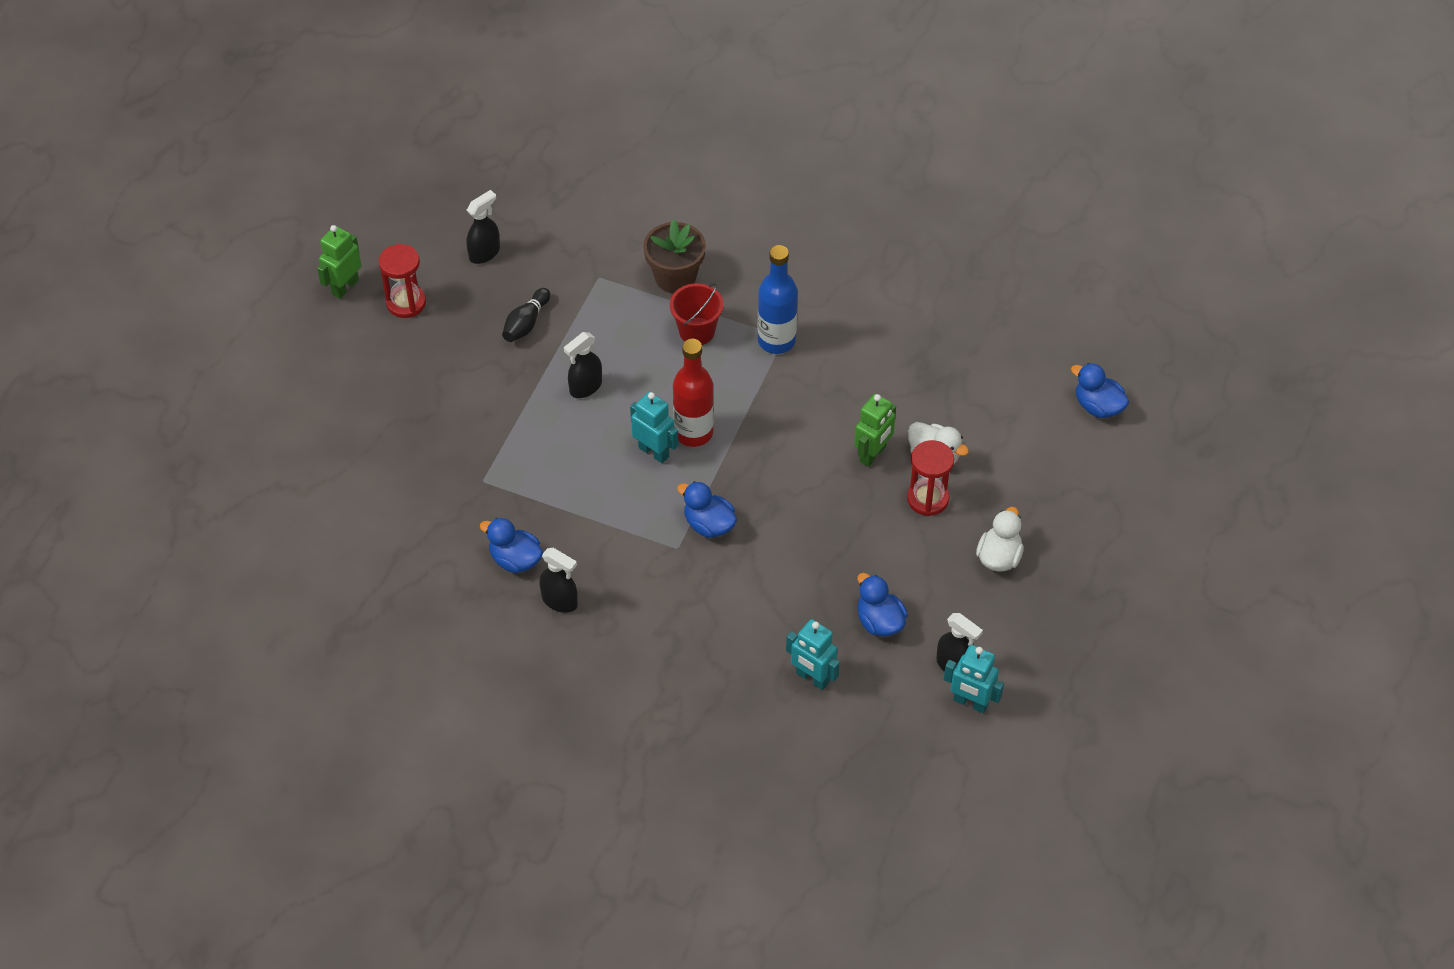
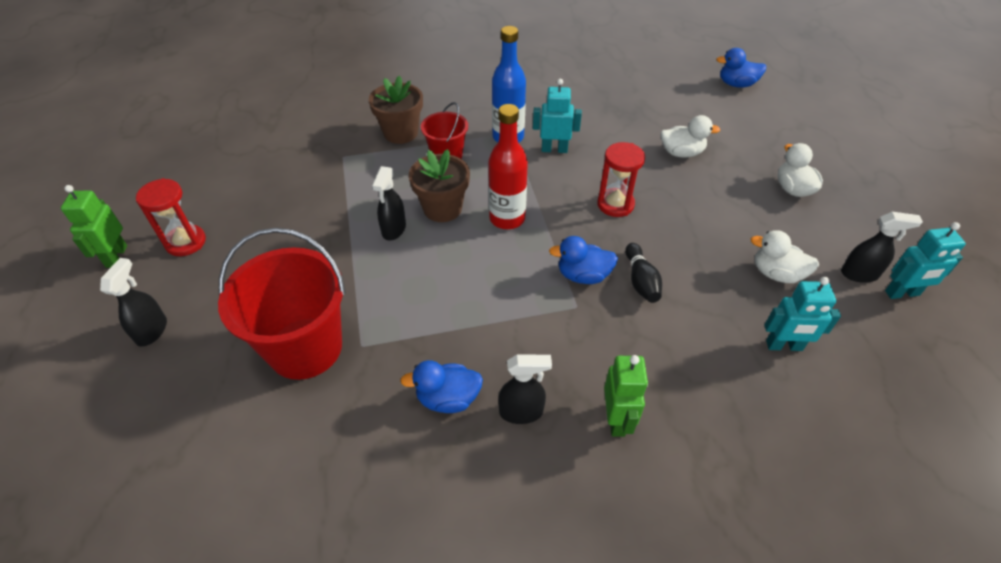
camera: 35 degrees left, 5 degrees down
black spray bottle [466,190,500,264] -> black spray bottle moved to [100,258,167,346]
black bowling pin [502,288,550,342] -> black bowling pin moved to [625,243,662,303]
turquoise robot [630,392,679,463] -> turquoise robot moved to [533,79,582,153]
green robot [854,394,896,467] -> green robot moved to [604,355,648,437]
blue duck [857,573,908,637] -> white duck [751,230,819,283]
red hourglass [907,440,954,516] -> red hourglass moved to [597,142,645,217]
none -> red bucket [218,228,346,380]
none -> brown flower pot [409,149,470,222]

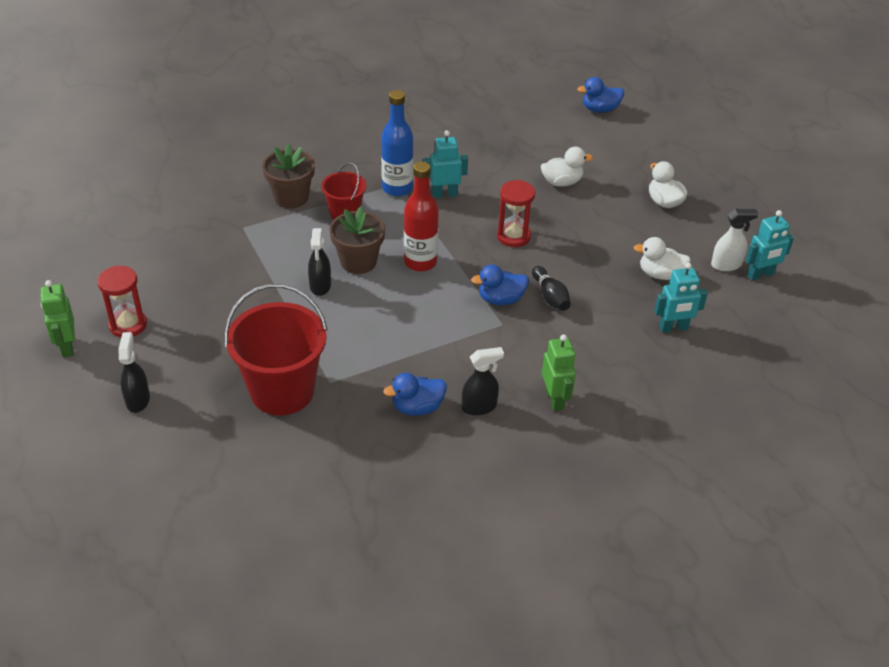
camera: 15 degrees left, 5 degrees down
black spray bottle [841,212,923,283] -> white spray bottle [711,209,759,271]

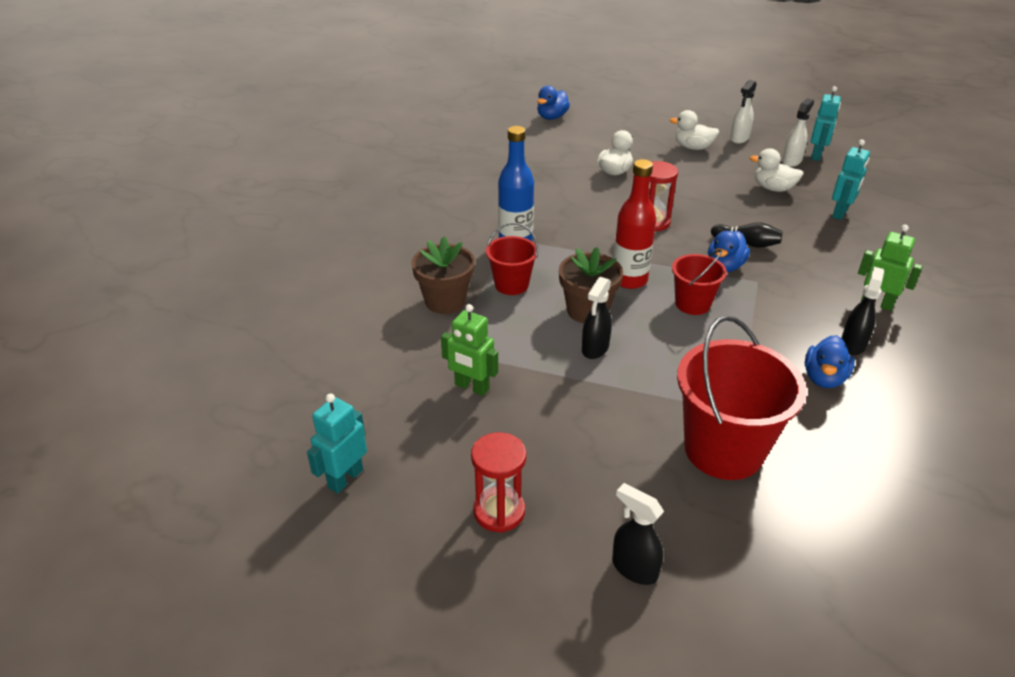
camera: 45 degrees left, 5 degrees down
green robot [40,280,75,357] -> green robot moved to [441,304,498,396]
black spray bottle [308,228,331,296] -> black spray bottle turned 75 degrees clockwise [582,277,612,359]
turquoise robot [423,131,468,198] -> turquoise robot moved to [307,394,367,493]
white duck [633,237,691,280] -> white duck turned 60 degrees clockwise [749,148,803,192]
none -> red bucket [672,250,727,315]
none -> white spray bottle [730,80,757,144]

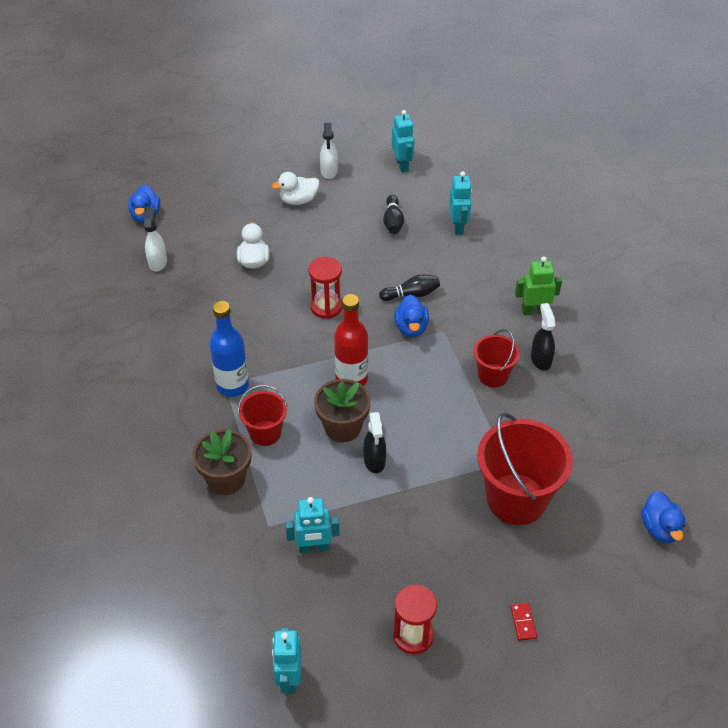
camera: 35 degrees left, 10 degrees up
green robot [441,304,498,396] -> turquoise robot [285,497,339,553]
black spray bottle [612,483,664,585] -> red domino [510,603,537,641]
red bucket [672,250,727,315] -> red bucket moved to [474,329,520,387]
white duck [749,148,803,192] -> black bowling pin [383,195,404,234]
white spray bottle [782,98,814,167] -> white spray bottle moved to [144,207,167,272]
blue duck [805,335,855,388] -> blue duck moved to [641,491,685,543]

